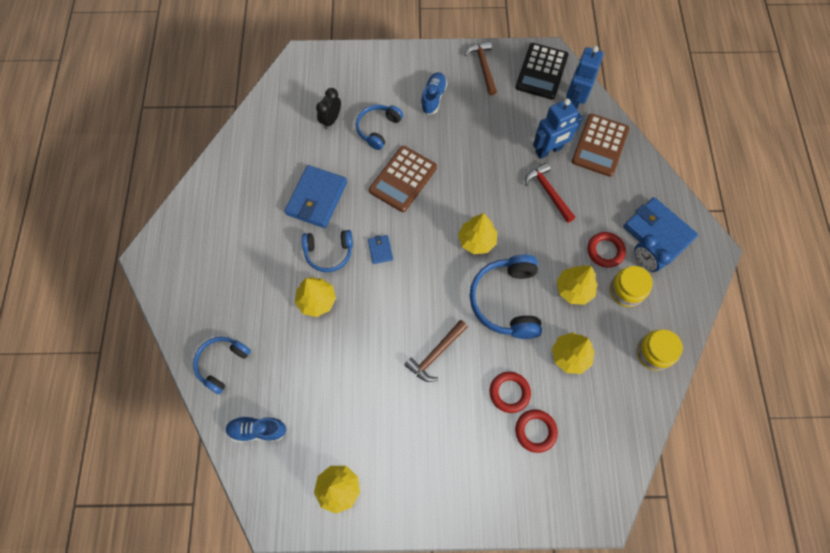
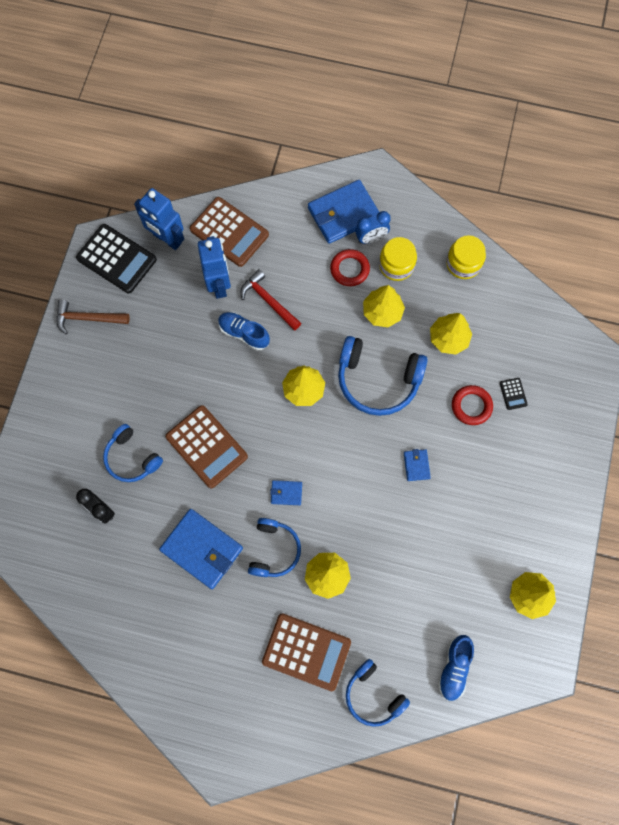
camera: 75 degrees left, 5 degrees up
brown hammer [405,320,468,382] -> blue wallet [404,449,431,481]
blue shoe [420,72,447,115] -> blue shoe moved to [218,312,270,351]
red ring [515,410,558,453] -> black calculator [500,378,528,410]
red hammer [525,163,575,223] -> red hammer turned 60 degrees clockwise [240,269,301,331]
none -> brown calculator [262,613,351,691]

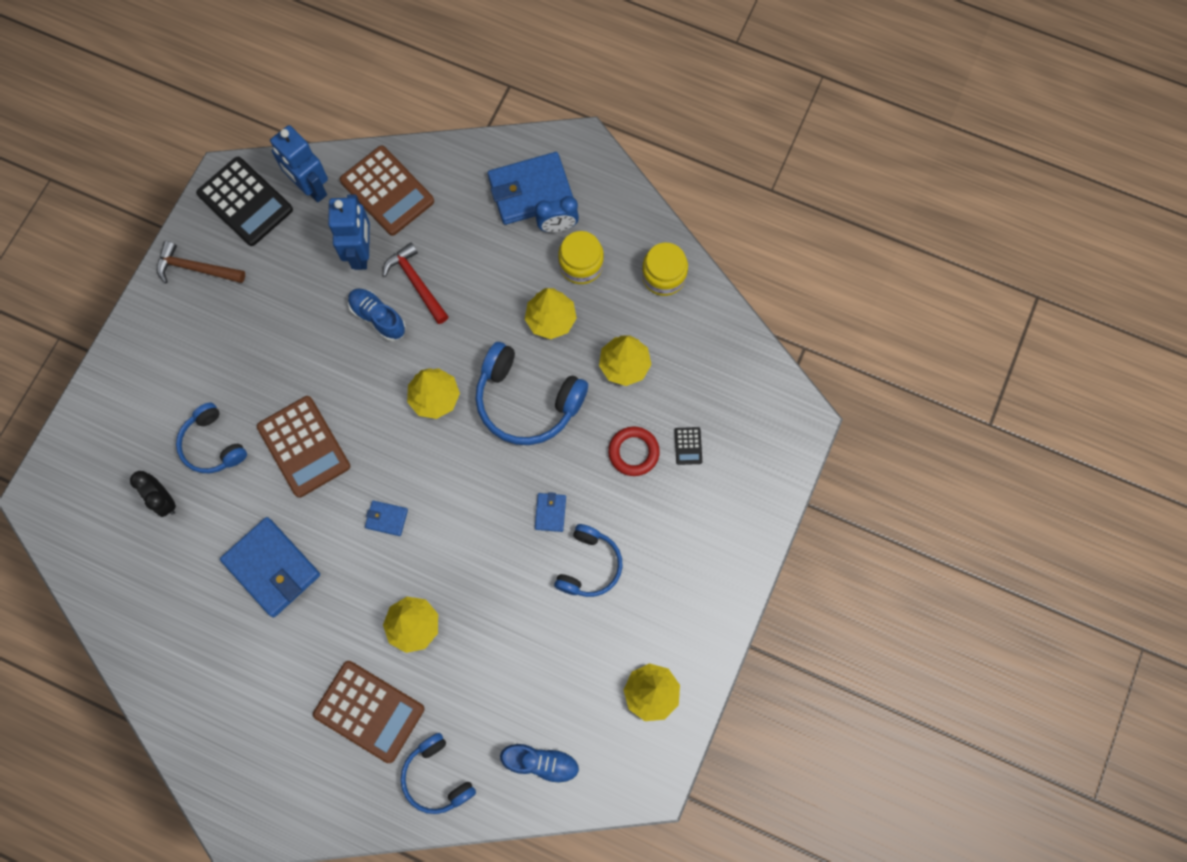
camera: 10 degrees right, 0 degrees up
blue headphones [248,518,301,577] -> blue headphones moved to [554,524,623,597]
red ring [330,249,370,286] -> none
blue shoe [438,635,474,701] -> blue shoe turned 105 degrees counterclockwise [500,743,579,784]

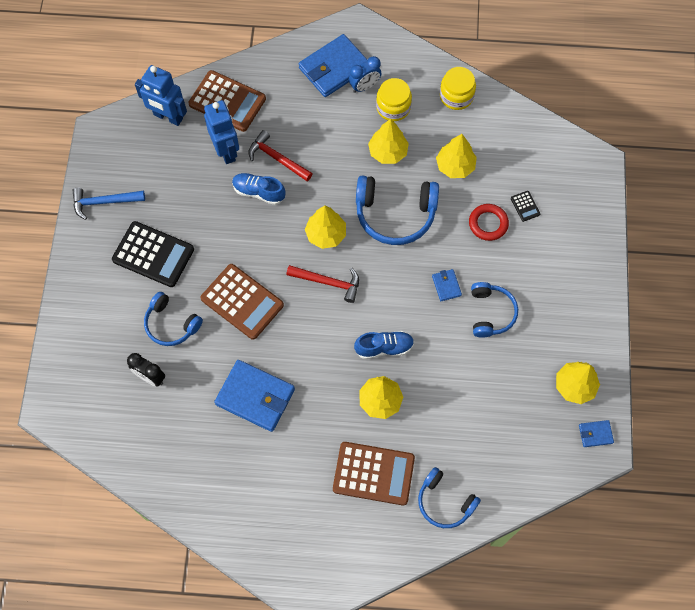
camera: 20 degrees left, 5 degrees down
brown hammer [157,241,245,283] -> blue hammer [72,188,145,220]
black calculator [196,157,293,246] -> black calculator moved to [112,221,194,287]
blue wallet [365,501,408,536] -> blue wallet moved to [579,420,614,447]
blue shoe [500,743,579,784] -> blue shoe moved to [354,331,414,359]
none -> red hammer [286,265,359,303]

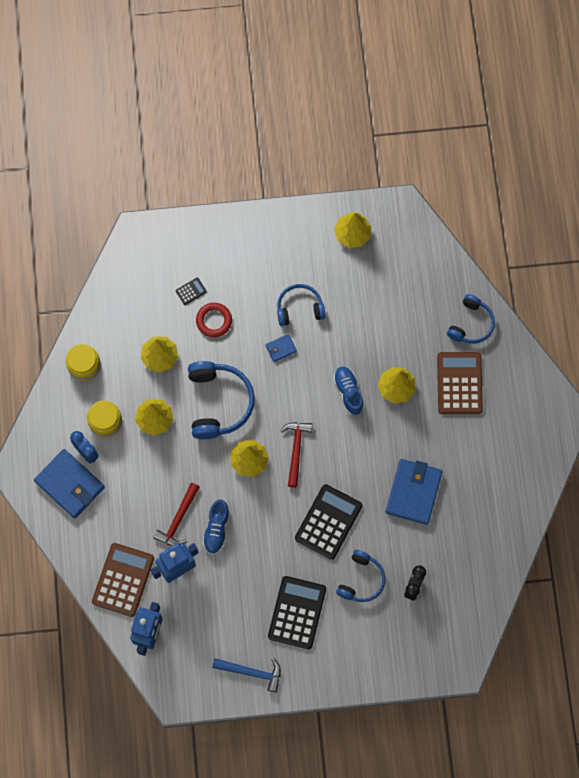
camera: 100 degrees left, 5 degrees up
blue hammer [72,188,145,220] -> blue hammer turned 60 degrees counterclockwise [212,658,281,693]
brown calculator [201,264,284,340] -> black calculator [295,484,362,560]
blue wallet [579,420,614,447] -> none

